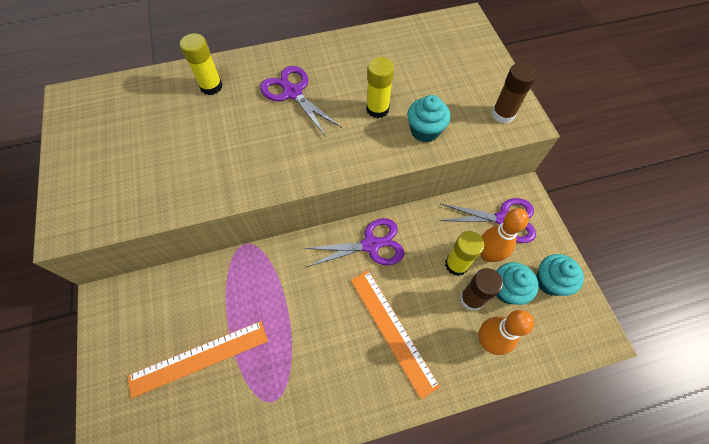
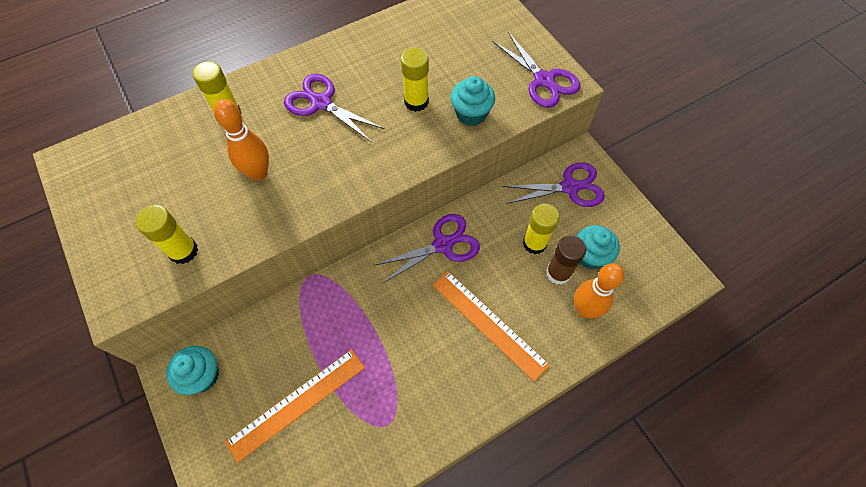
camera: 15 degrees left, 0 degrees up
orange bowling pin [480,208,529,262] -> orange bowling pin moved to [214,99,269,181]
brown glue stick [492,62,537,124] -> purple scissors [493,32,580,108]
turquoise cupcake [536,254,584,296] -> turquoise cupcake moved to [166,346,219,395]
none -> yellow glue stick [136,205,198,264]

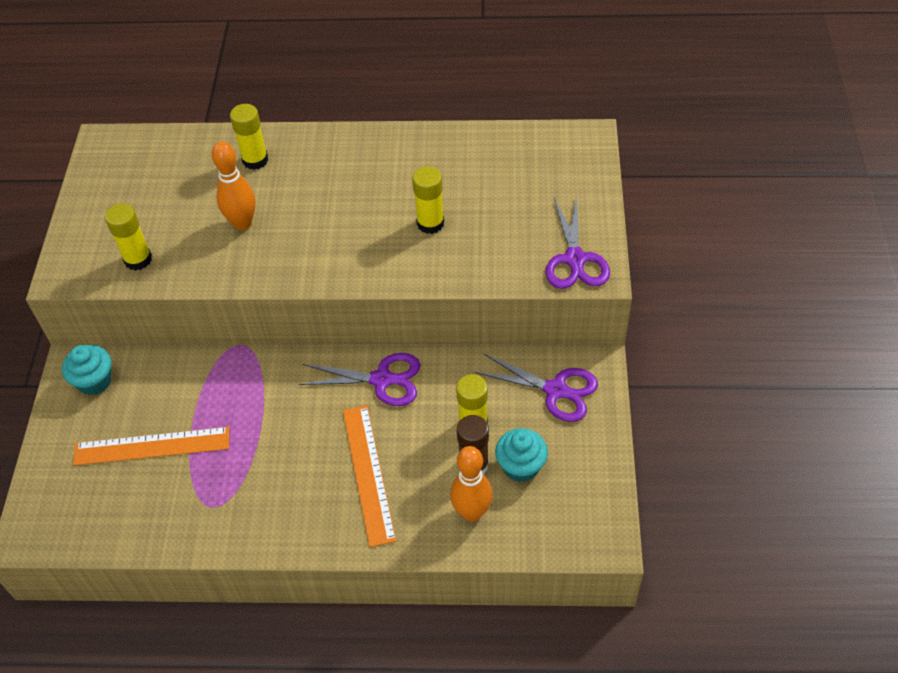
camera: 35 degrees right, 10 degrees down
purple scissors [284,74,385,143] -> none
turquoise cupcake [451,76,495,126] -> none

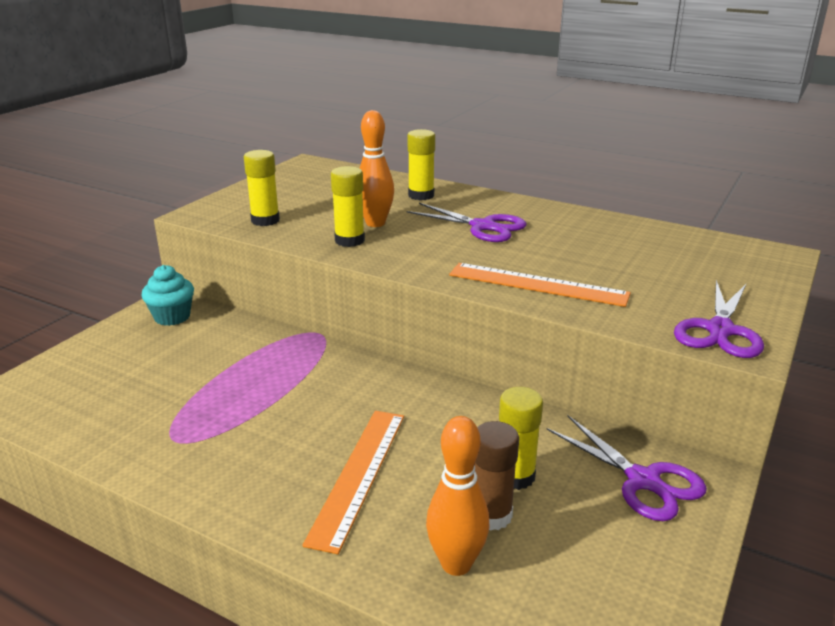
camera: 25 degrees right, 25 degrees down
orange ruler [73,427,229,466] -> orange ruler moved to [449,263,631,307]
purple scissors [299,353,420,406] -> purple scissors moved to [406,203,526,242]
yellow glue stick [412,166,444,234] -> yellow glue stick moved to [331,166,365,247]
turquoise cupcake [495,428,548,482] -> none

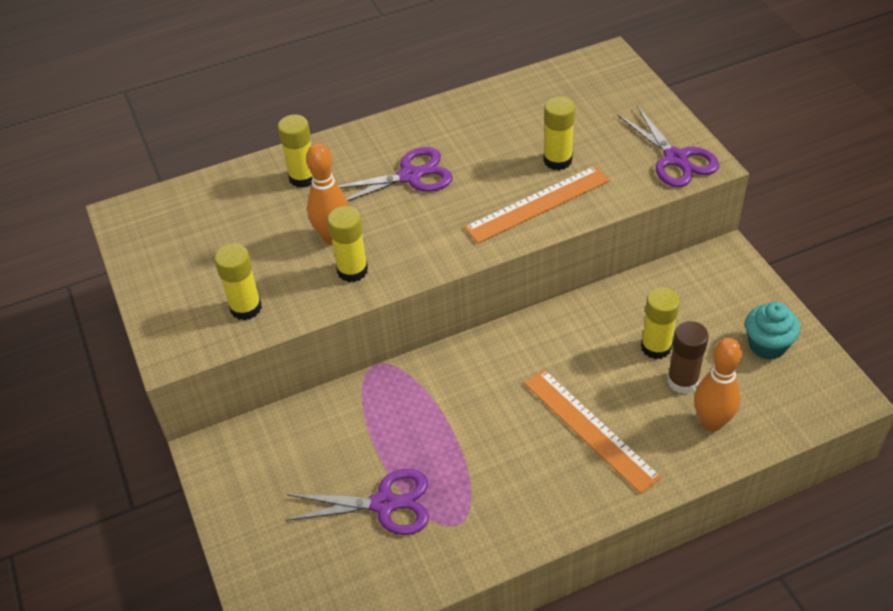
camera: 50 degrees left, 20 degrees up
turquoise cupcake [141,265,194,326] -> turquoise cupcake moved to [745,302,800,360]
purple scissors [547,415,707,521] -> purple scissors moved to [286,469,429,535]
none -> yellow glue stick [543,96,575,170]

